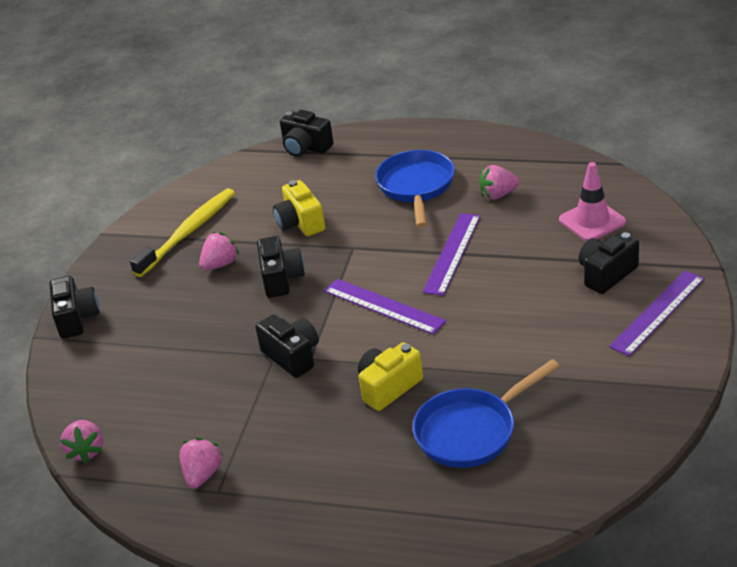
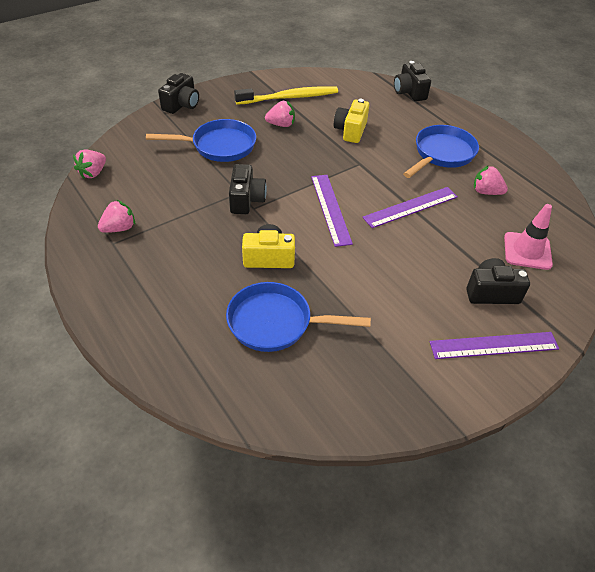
camera: 35 degrees right, 10 degrees up
black camera [257,236,305,298] -> none
none -> blue pan [146,119,256,162]

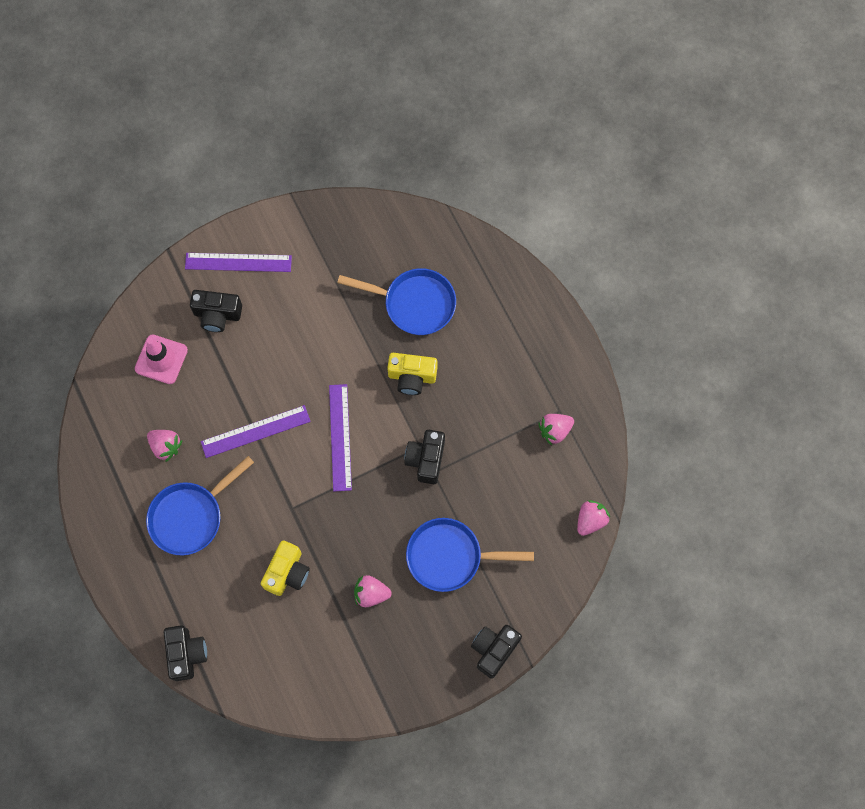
camera: 170 degrees left, 25 degrees up
yellow toothbrush [234,86,338,105] -> none

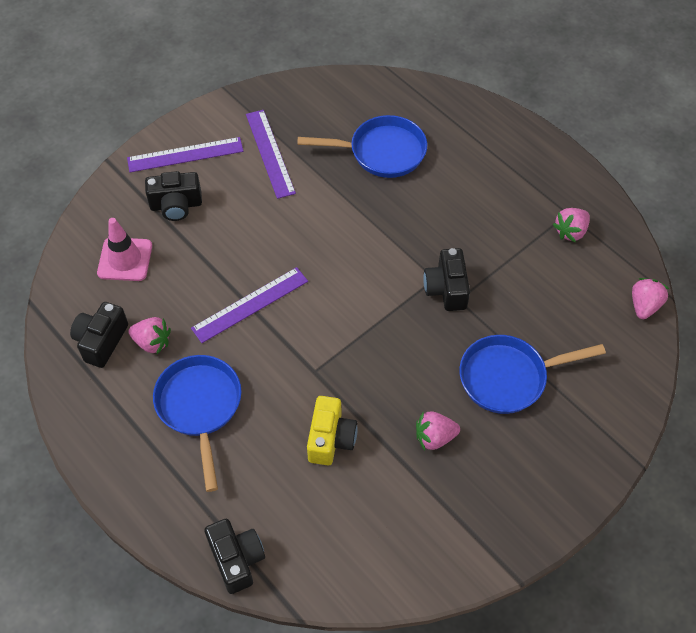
camera: 15 degrees left, 15 degrees down
blue pan [146,456,254,555] -> blue pan turned 135 degrees clockwise [153,355,241,492]
purple ruler [329,384,352,491] -> purple ruler moved to [246,110,296,199]
yellow camera [387,353,437,395] -> none
black camera [471,625,522,679] -> black camera moved to [70,302,128,368]

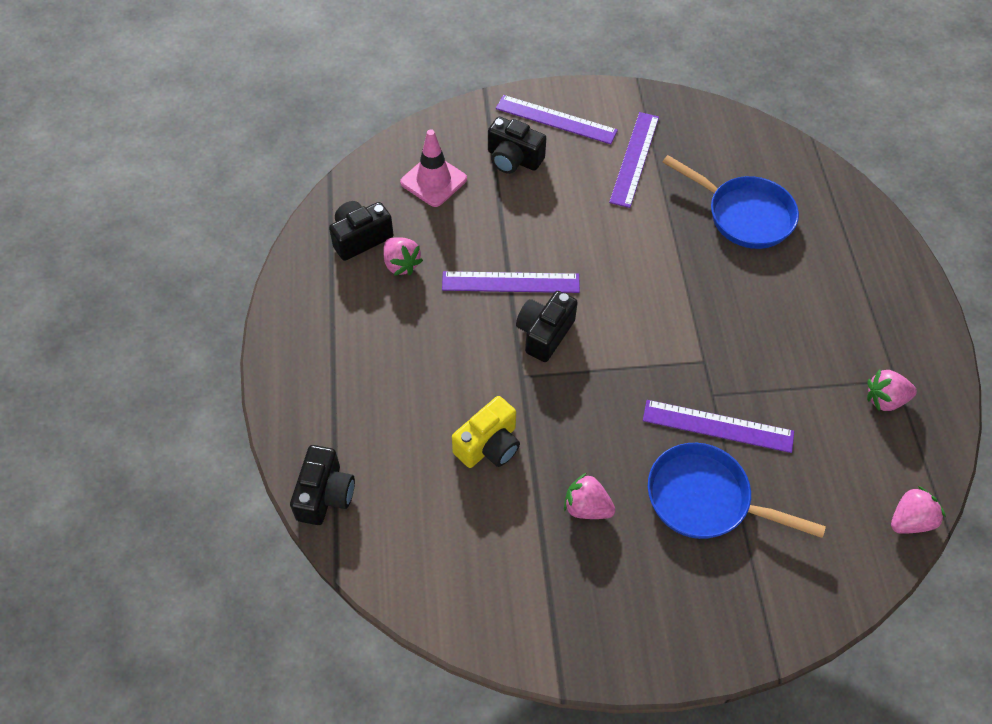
camera: 35 degrees right, 0 degrees up
blue pan [153,355,241,492] -> none
black camera [423,248,470,311] -> black camera moved to [516,291,578,362]
none -> purple ruler [643,400,794,453]

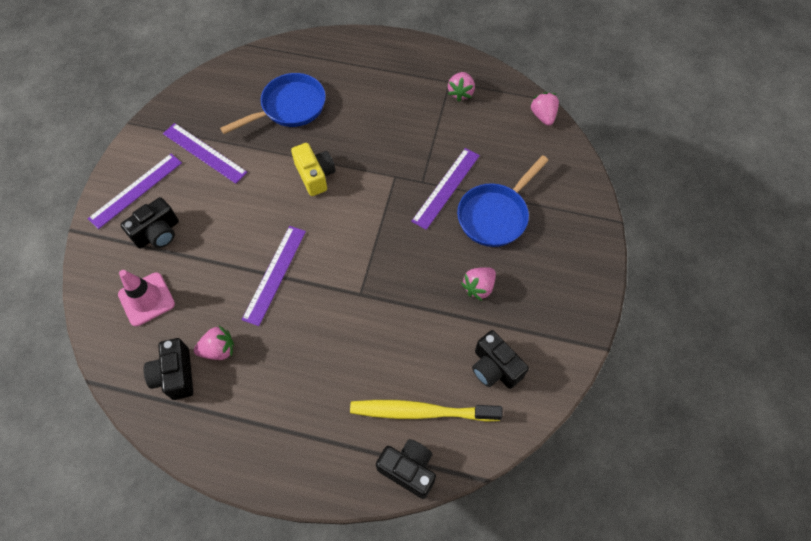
camera: 70 degrees left, 5 degrees up
yellow camera [452,396,520,468] -> yellow camera moved to [291,143,336,196]
black camera [516,291,578,362] -> black camera moved to [472,330,529,389]
none -> yellow toothbrush [350,400,503,422]

